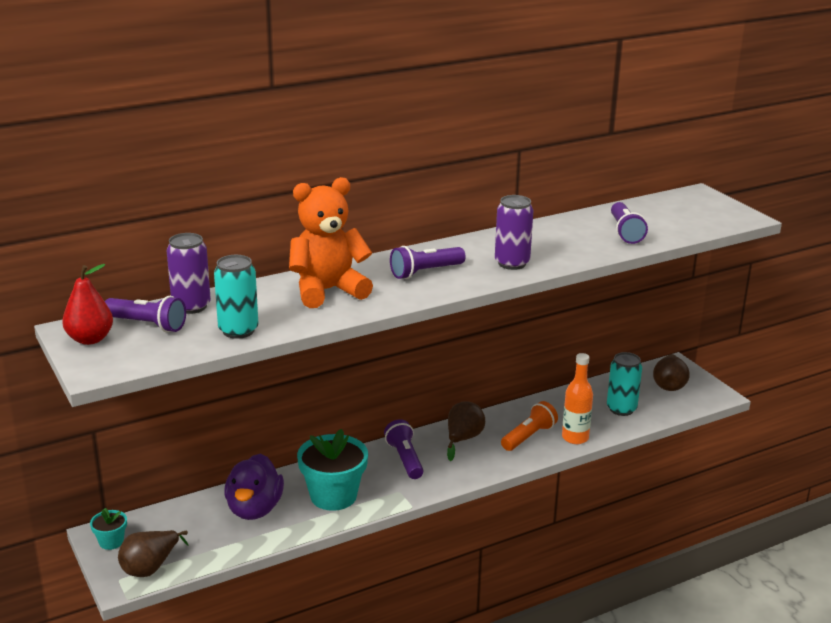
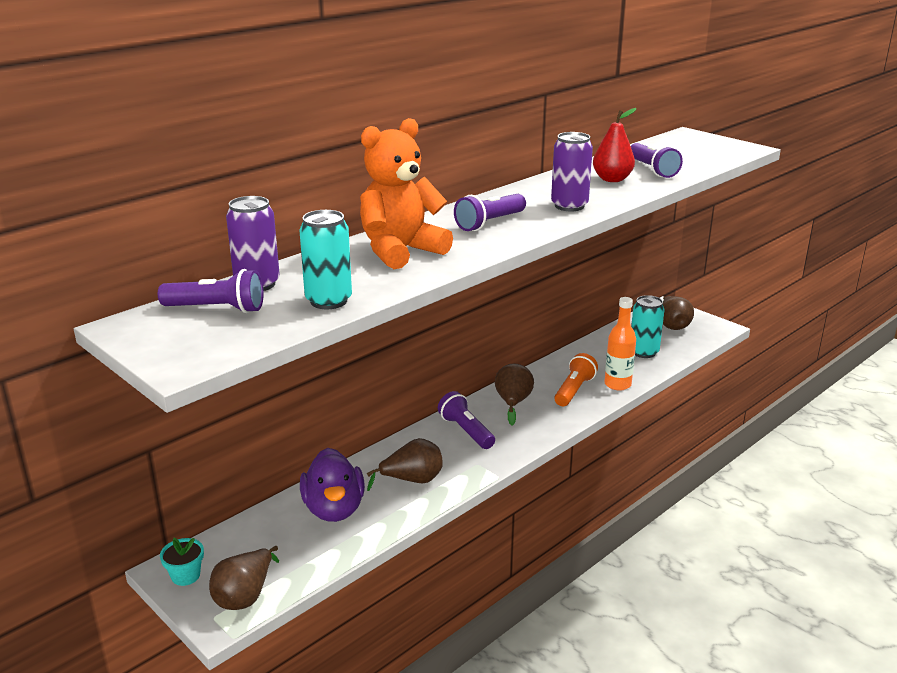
camera: 15 degrees left, 0 degrees up
red pear [62,264,113,345] -> red pear moved to [593,108,636,182]
turquoise flower pot [297,429,368,511] -> brown pear [367,438,443,491]

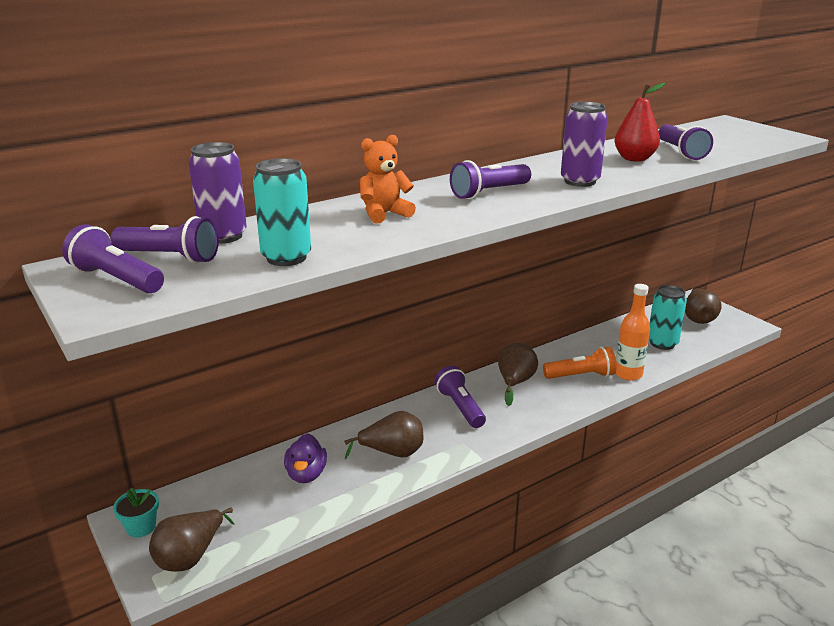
camera: 10 degrees right, 0 degrees up
purple duck [300,448,365,522] -> purple duck [284,433,327,483], size x0.65
orange teddy bear [360,118,453,269] -> orange teddy bear [360,135,416,224], size x0.57
orange flashlight [554,353,598,406] -> orange flashlight turned 45 degrees clockwise [543,347,617,379]
none -> purple flashlight [62,224,164,293]

